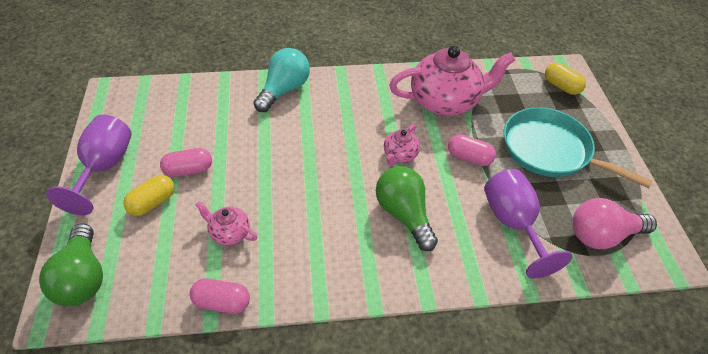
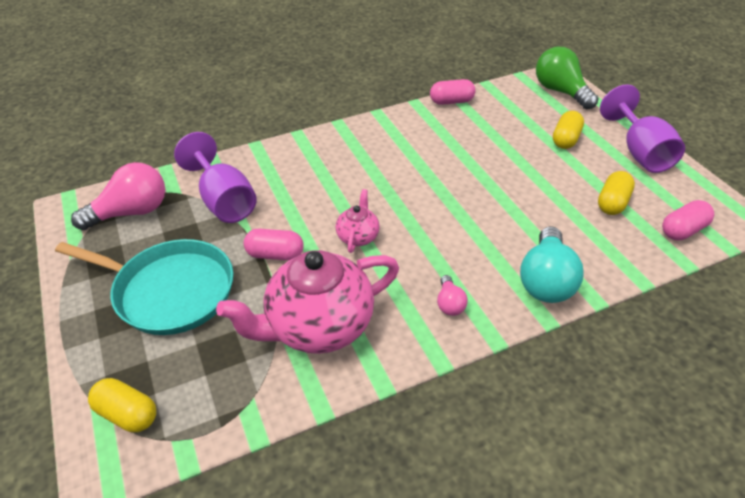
camera: 165 degrees right, 5 degrees down
pink capsule [160,148,212,177] -> pink capsule moved to [662,200,714,240]
pink teapot [195,201,257,245] -> none
green light bulb [376,166,438,251] -> none
none -> pink light bulb [437,275,468,316]
none -> yellow capsule [598,171,635,215]

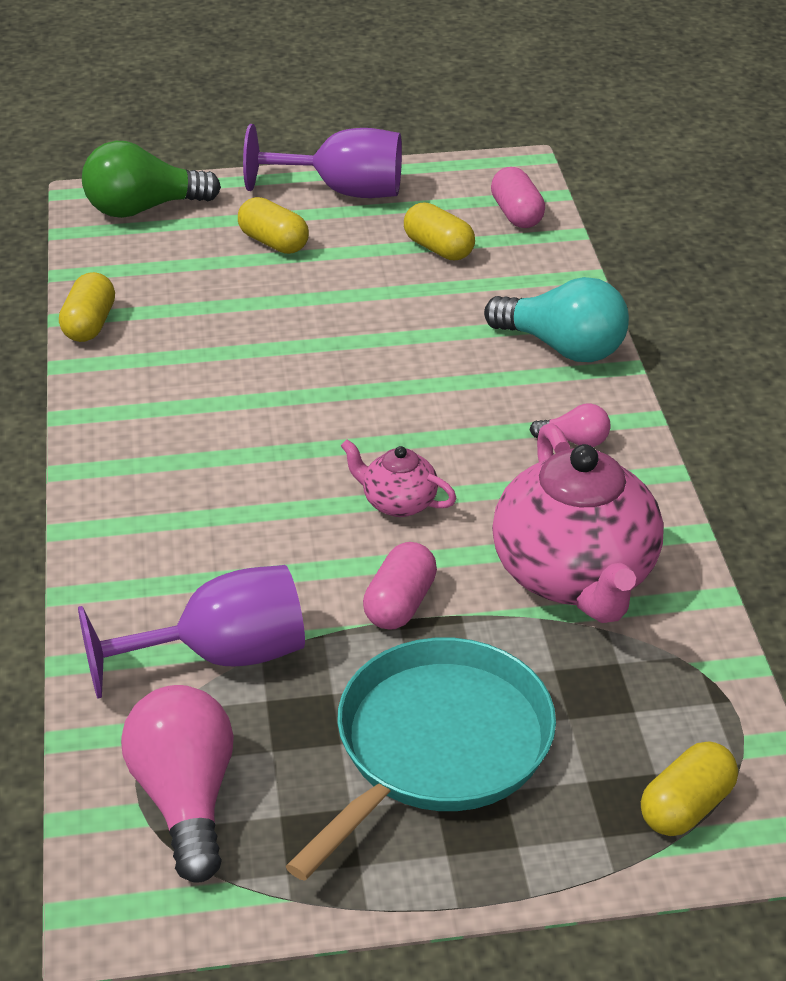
camera: 75 degrees left, 5 degrees down
pink capsule [430,79,476,105] -> yellow capsule [59,272,115,342]

